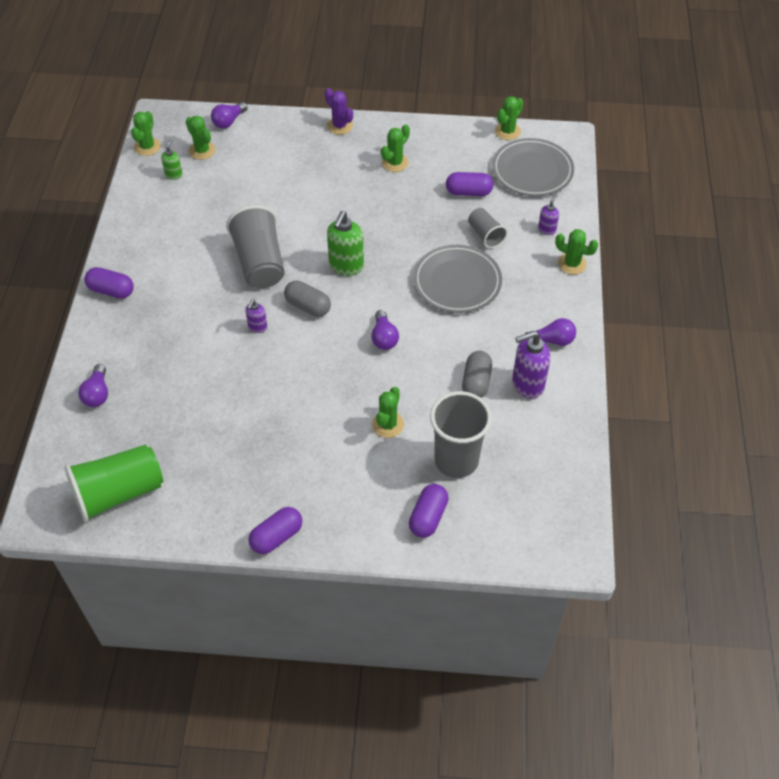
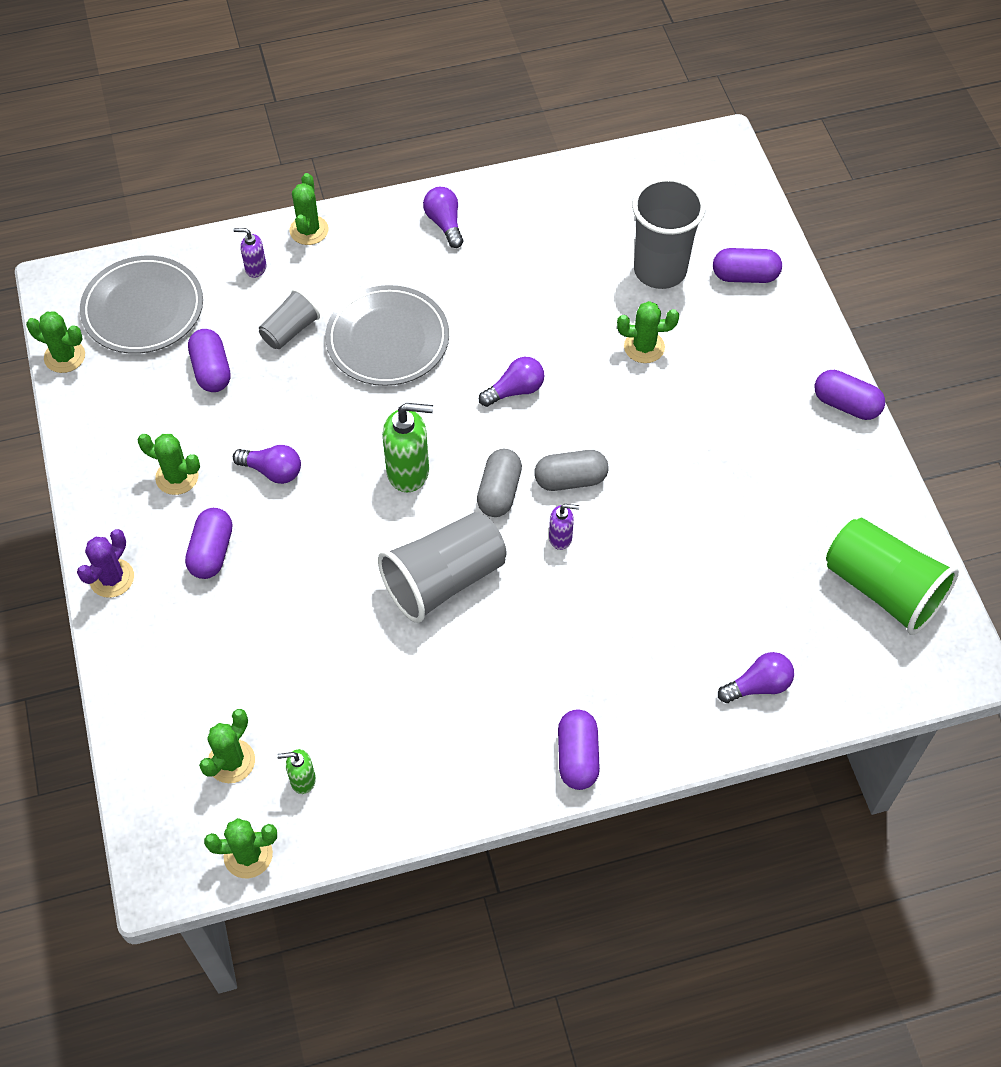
camera: 110 degrees left, 5 degrees up
purple light bulb [211,102,248,129] -> purple light bulb moved to [233,445,301,484]
grey capsule [462,351,492,398] -> grey capsule moved to [534,450,609,491]
purple soap dispenser [512,331,551,399] -> none
none -> purple capsule [185,508,232,579]

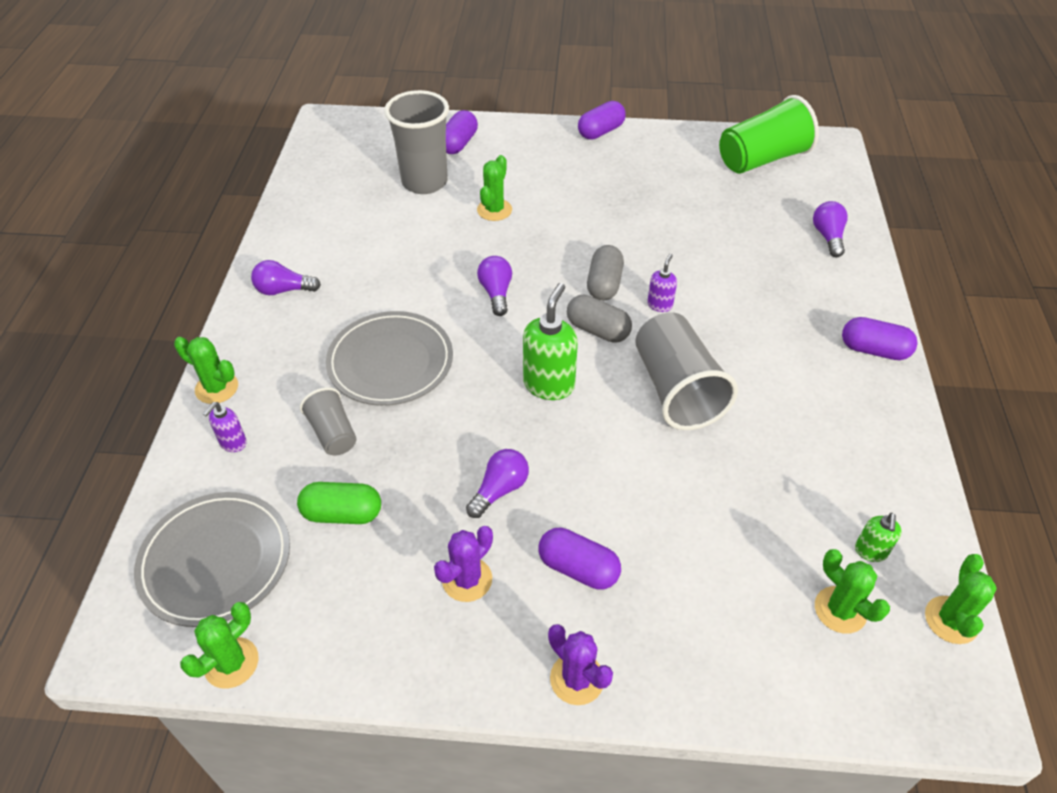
camera: 70 degrees left, 10 degrees down
green cactus [137,434,200,495] -> purple cactus [434,526,493,602]
purple capsule [188,329,231,392] -> green capsule [297,482,381,524]

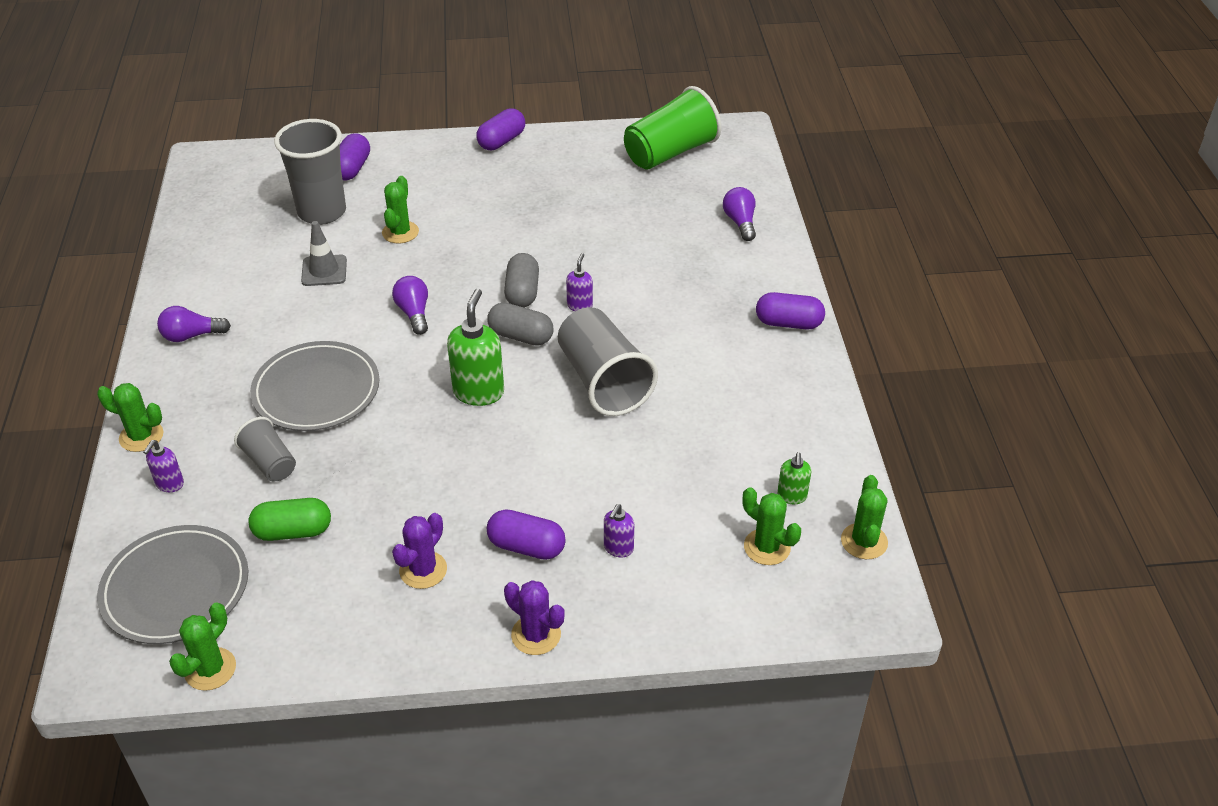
camera: 10 degrees left, 5 degrees down
purple light bulb [466,449,529,518] -> none
none -> grey traffic cone [301,221,347,286]
none -> purple soap dispenser [604,504,634,557]

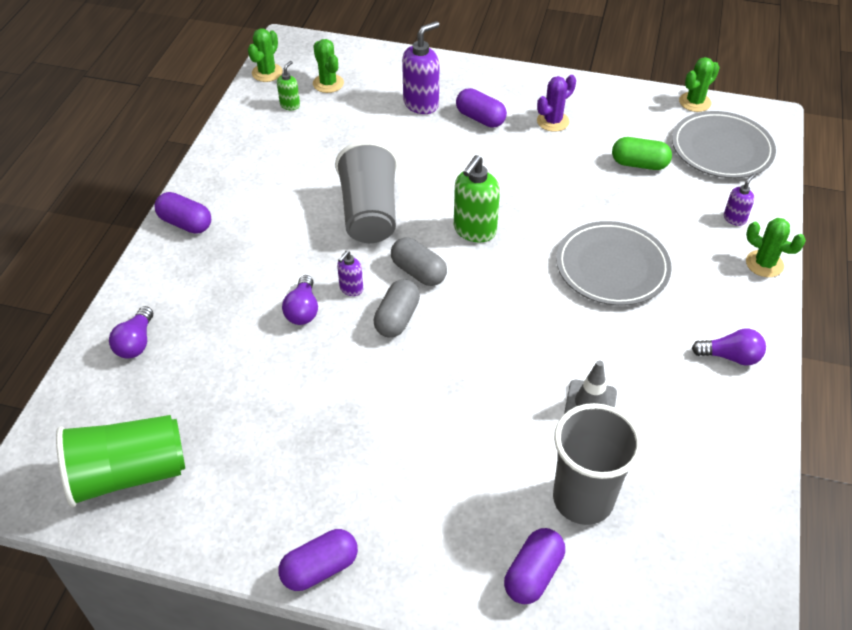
camera: 160 degrees left, 5 degrees up
grey cup [234,417,296,481] -> none
green cactus [382,176,419,243] -> none
purple light bulb [392,276,428,335] -> purple light bulb moved to [282,275,318,325]
purple cactus [504,580,564,655] -> none
purple soap dispenser [604,504,634,557] -> purple soap dispenser [402,21,439,114], size x1.86

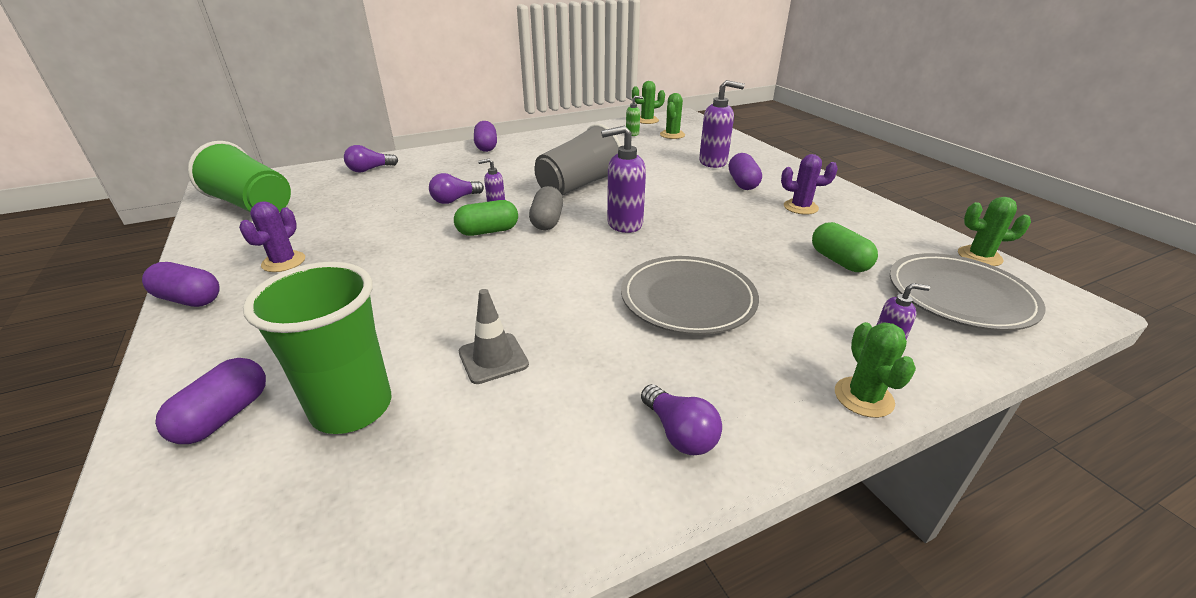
camera: 50 degrees right, 15 degrees down
grey capsule [374,279,420,337] -> green capsule [454,200,518,236]
green soap dispenser [454,155,500,243] -> purple soap dispenser [601,126,646,233]
purple capsule [504,528,565,604] -> purple capsule turned 60 degrees counterclockwise [155,358,266,444]
grey cup [553,403,642,525] -> green cup [243,262,391,434]
none -> purple cactus [239,201,305,272]

